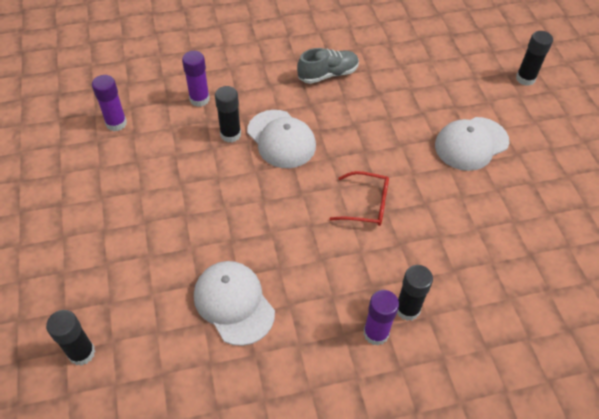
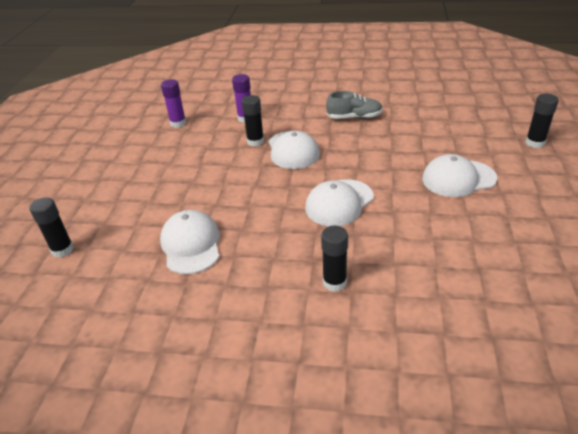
camera: 25 degrees right, 15 degrees down
red glasses [329,171,389,226] -> white cap [305,179,374,226]
purple glue stick [363,290,399,345] -> none

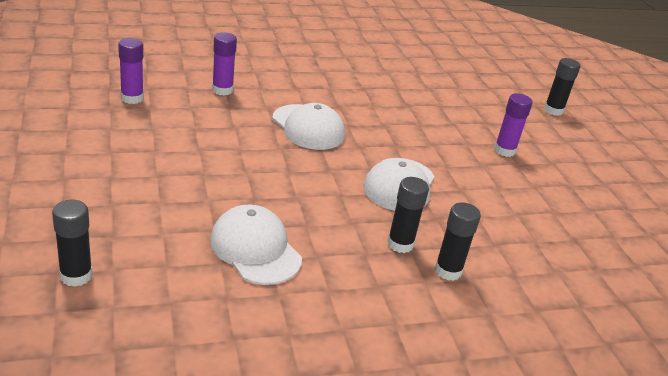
camera: 30 degrees left, 5 degrees down
black glue stick [241,95,264,146] -> black glue stick moved to [387,177,429,253]
grey shoe [326,91,383,119] -> none
white cap [422,154,497,197] -> purple glue stick [494,93,533,157]

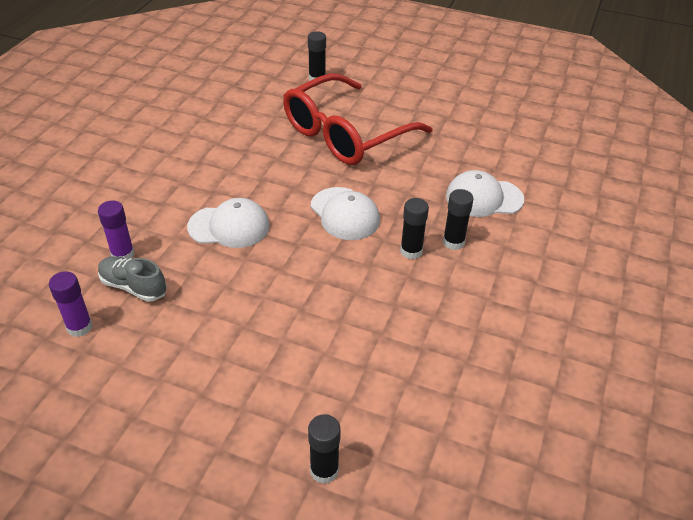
camera: 50 degrees left, 10 degrees up
white cap [210,205,302,285] -> white cap moved to [446,170,524,217]
purple glue stick [494,93,533,157] -> red glasses [283,73,432,165]
none -> grey shoe [98,256,167,302]

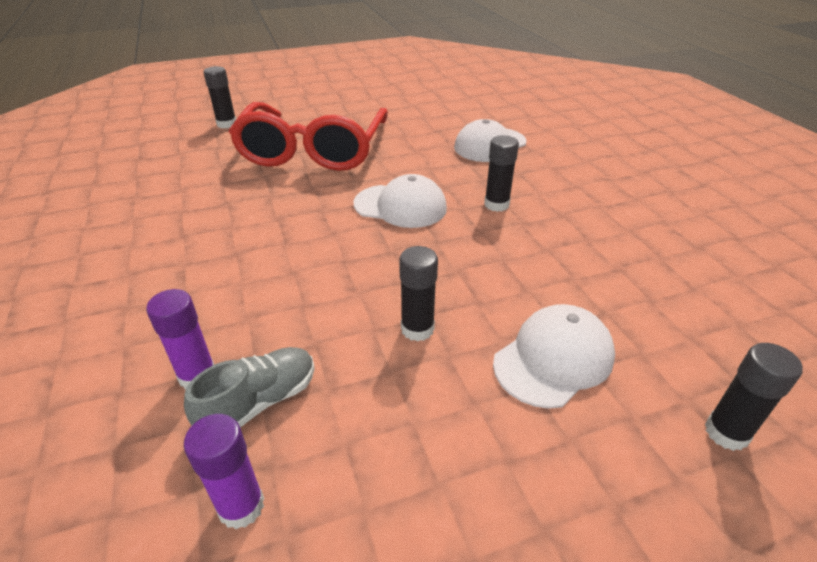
camera: 40 degrees left, 5 degrees down
grey shoe [98,256,167,302] -> grey shoe turned 150 degrees clockwise [184,347,315,428]
white cap [187,198,270,248] -> white cap moved to [493,304,615,409]
black glue stick [443,189,474,250] -> black glue stick moved to [399,246,438,342]

